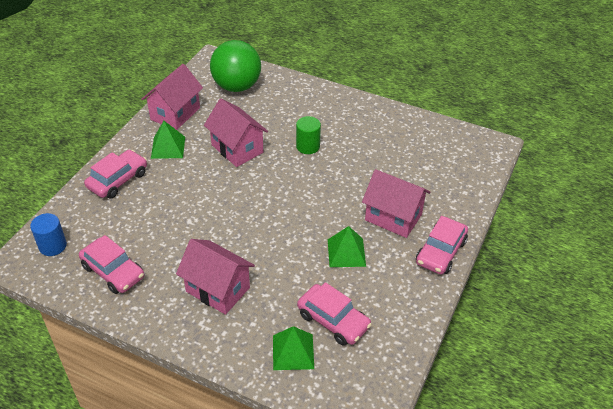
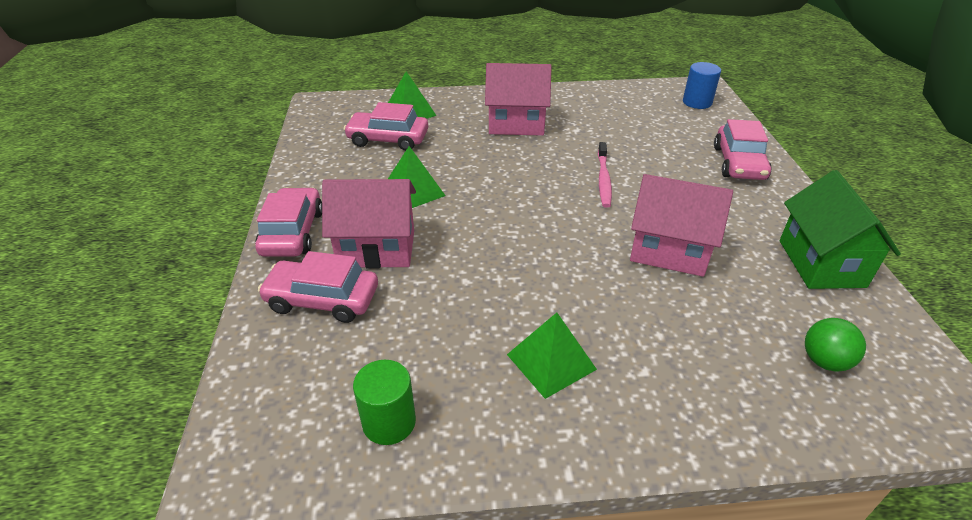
camera: 150 degrees right, 5 degrees down
pink car [79,235,144,294] -> pink car moved to [258,251,378,323]
pink house [141,64,203,130] -> green house [780,170,901,289]
green pyramid [151,121,185,159] -> green pyramid moved to [507,313,597,399]
green ball [210,40,261,92] -> green ball [805,318,866,372], size x0.47
green cylinder [296,116,321,154] -> green cylinder moved to [353,360,416,445]
none -> pink toothbrush [598,142,612,208]

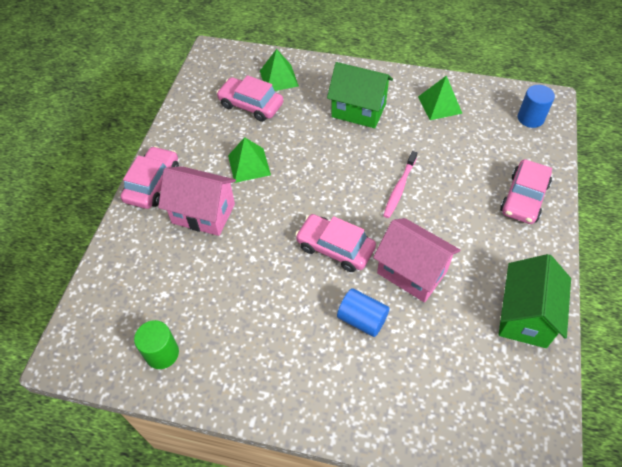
camera: 20 degrees right, 15 degrees up
pink car [258,251,378,323] -> pink car moved to [295,214,376,272]
pink house [485,63,552,136] -> green house [327,62,393,128]
green pyramid [507,313,597,399] -> green pyramid moved to [418,75,463,120]
green ball [805,318,866,372] -> none
none -> blue cylinder [337,288,389,337]

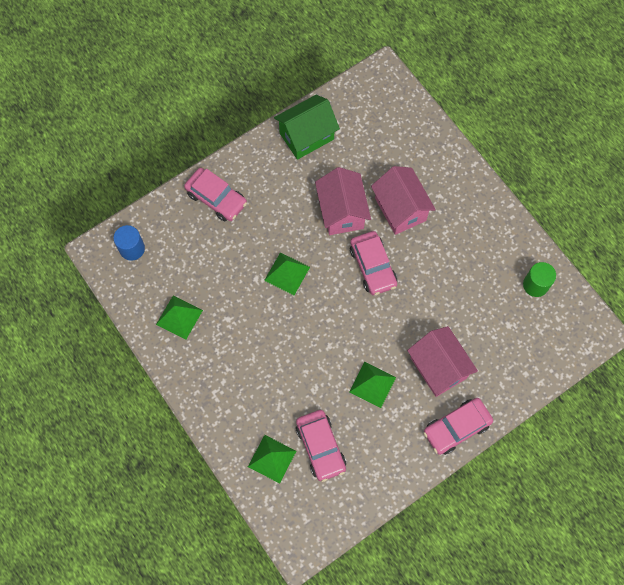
camera: 140 degrees left, 15 degrees up
green house [327,62,393,128] -> none
blue cylinder [337,288,389,337] -> pink house [371,166,436,235]
pink toothbrush [383,151,417,218] -> green pyramid [264,252,310,295]
pink car [500,159,552,224] -> pink car turned 60 degrees clockwise [184,168,247,222]

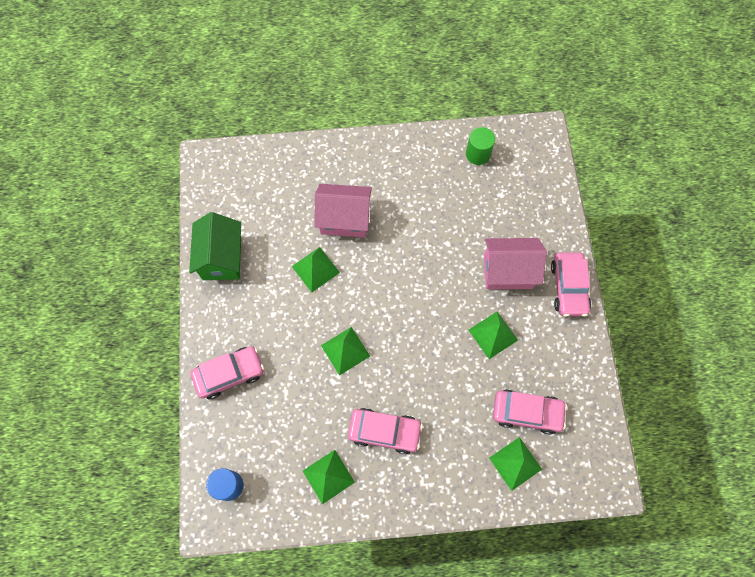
camera: 60 degrees left, 0 degrees up
pink house [315,167,371,235] -> green pyramid [292,247,340,292]
pink car [350,231,397,295] -> pink car moved to [348,408,423,454]

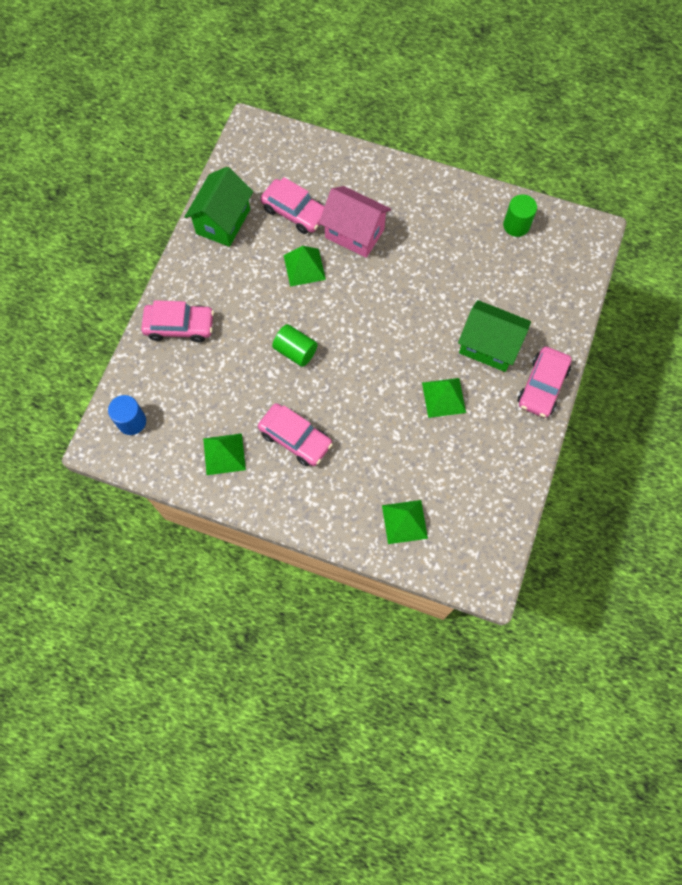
camera: 25 degrees right, 0 degrees up
green pyramid [321,327,370,376] -> green cylinder [272,324,318,367]
pink house [484,238,547,289] -> green house [458,300,531,372]
pink car [493,389,567,434] -> pink car moved to [260,177,325,234]

